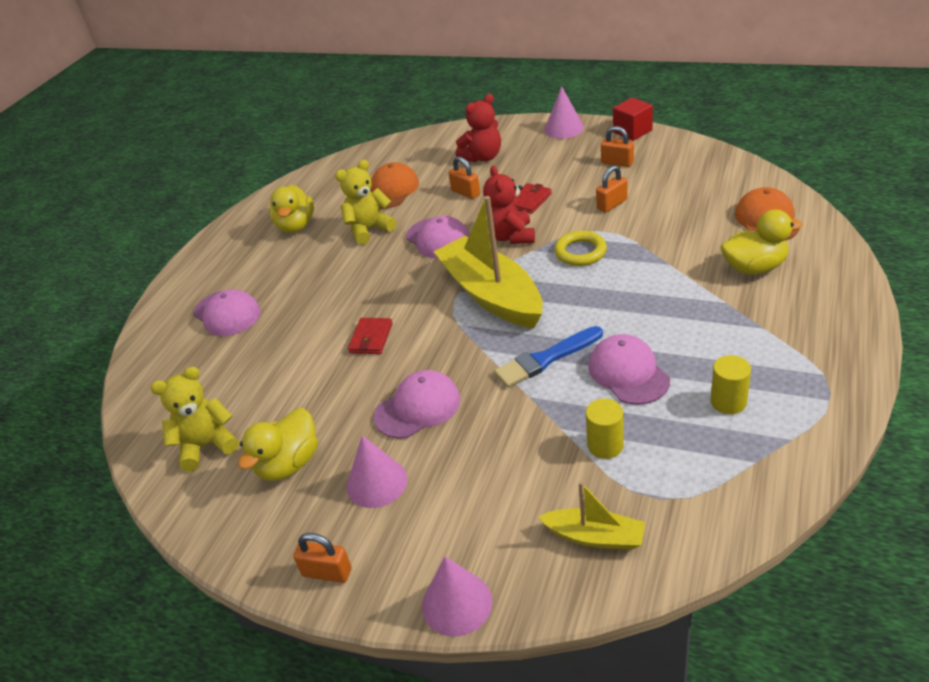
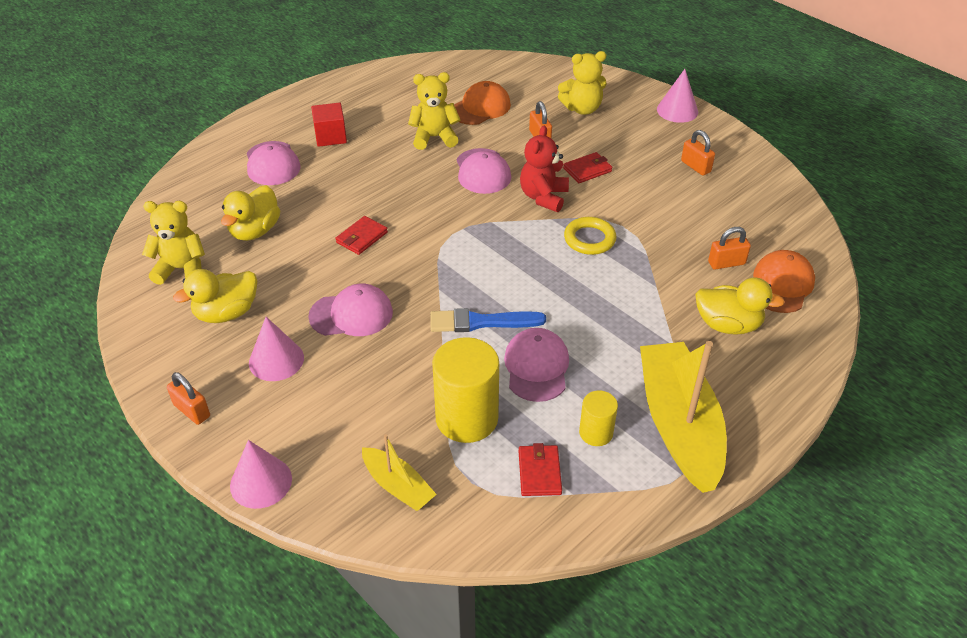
camera: 20 degrees right, 5 degrees up
yellow duck [270,185,314,233] -> yellow duck moved to [221,185,280,241]
yellow boat [433,196,543,328] -> yellow boat moved to [640,341,727,493]
red teddy bear [456,94,501,162] -> yellow teddy bear [558,51,607,115]
yellow cylinder [586,399,624,459] -> yellow cylinder [432,337,499,443], size x1.87
orange padlock [596,166,628,213] -> orange padlock moved to [708,227,751,270]
red cube [613,97,653,141] -> red cube moved to [311,103,347,147]
none -> red wallet [519,443,562,496]

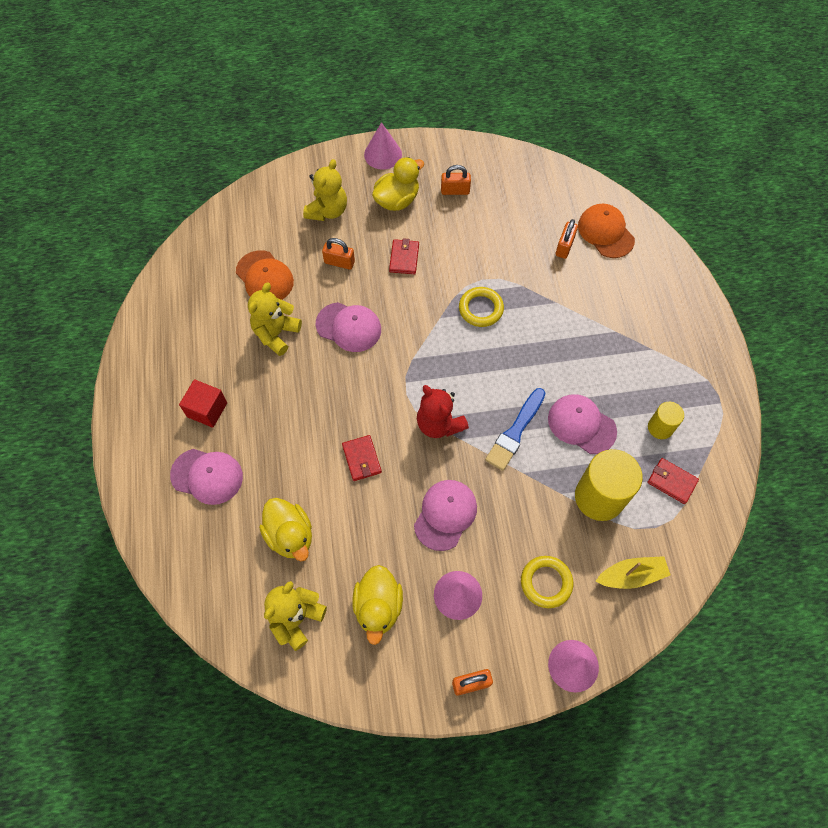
camera: 55 degrees left, 20 degrees up
orange cap [454,81,511,125] -> orange cap turned 150 degrees clockwise [236,250,294,300]
red teddy bear [520,126,569,212] -> red teddy bear moved to [417,385,469,438]
yellow boat [640,341,727,493] -> none
yellow duck [695,277,785,335] -> yellow duck moved to [372,157,424,211]
none -> yellow ring [521,556,573,608]

